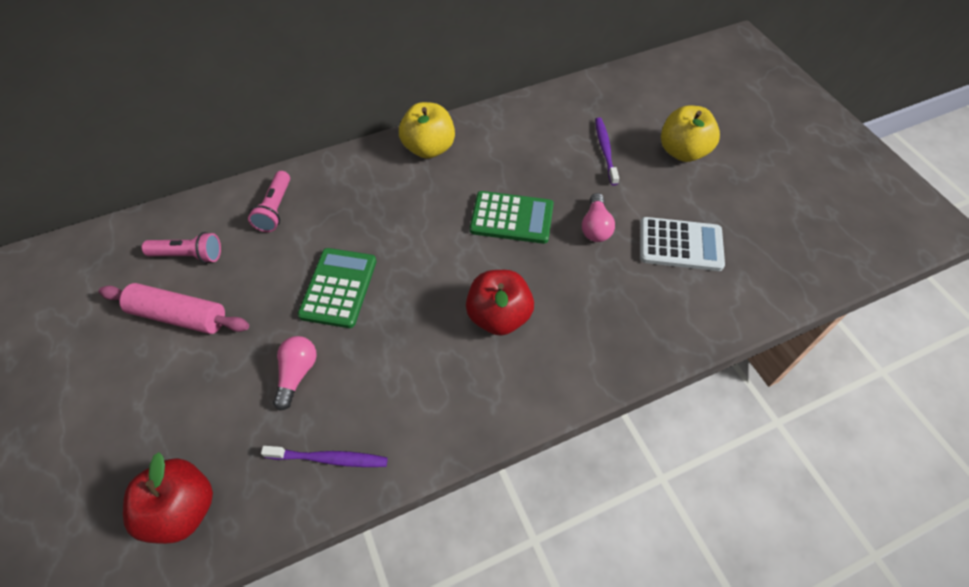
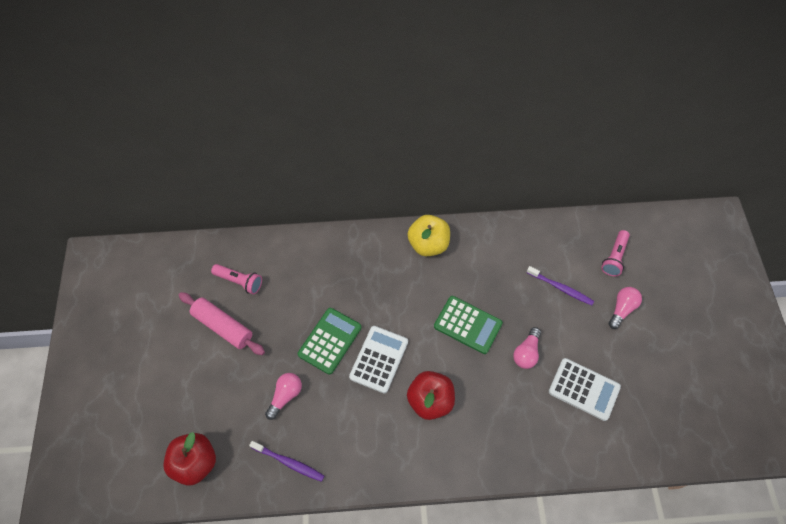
camera: 20 degrees right, 5 degrees up
pink flashlight [248,171,290,232] -> pink flashlight moved to [601,230,630,276]
purple toothbrush [595,117,619,186] -> purple toothbrush turned 105 degrees clockwise [526,266,594,305]
yellow apple [661,106,720,162] -> pink light bulb [609,287,642,329]
none -> white calculator [349,326,408,393]

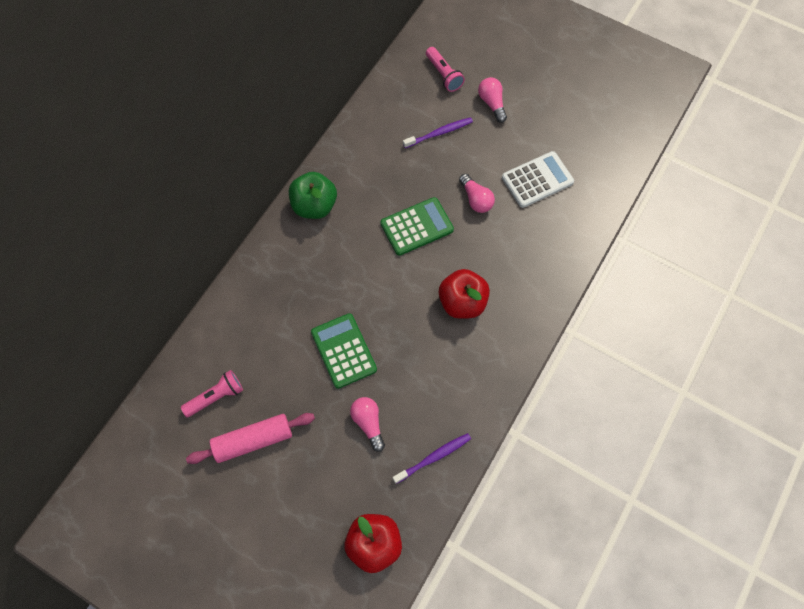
camera: 55 degrees left, 5 degrees up
white calculator [349,326,408,393] -> none
yellow apple [408,215,450,256] -> green apple [289,172,337,219]

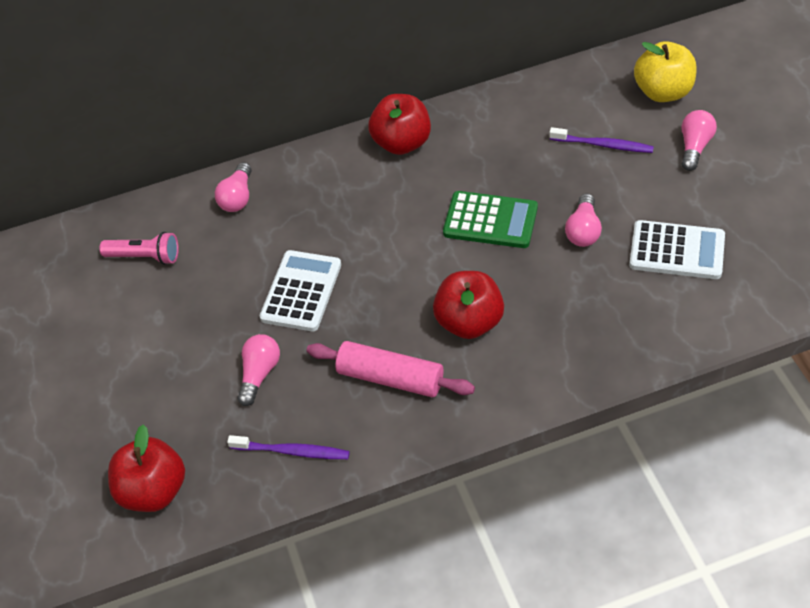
camera: 45 degrees right, 15 degrees down
pink rolling pin [186,413,315,464] -> pink rolling pin moved to [307,341,475,397]
green apple [289,172,337,219] -> red apple [368,94,431,155]
green calculator [311,313,377,389] -> white calculator [260,250,341,331]
pink flashlight [426,47,465,92] -> yellow apple [634,41,697,102]
none -> pink light bulb [215,162,252,212]

